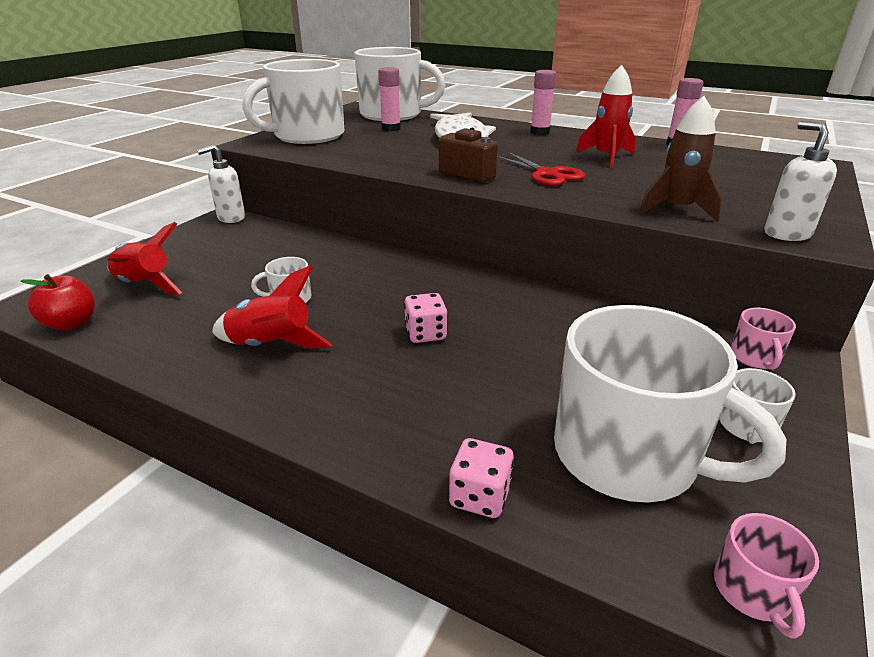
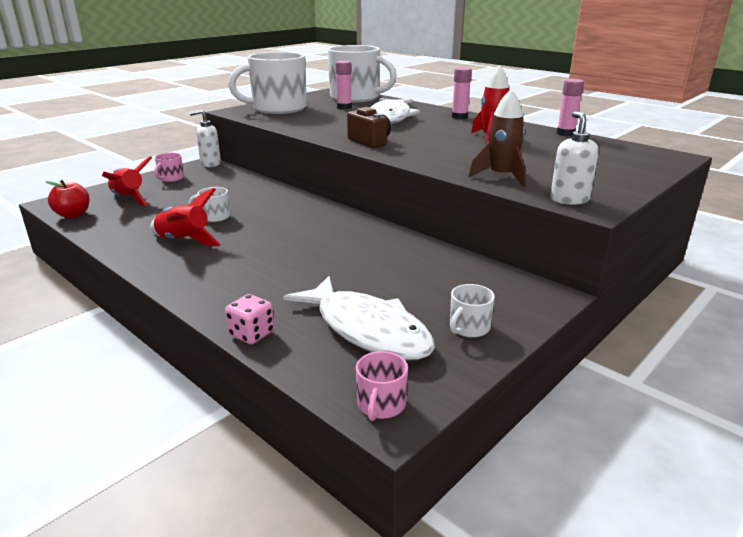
camera: 15 degrees right, 5 degrees down
pink dice [404,293,447,343] -> none
red scissors [497,151,585,186] -> none
white mug [554,305,787,503] -> white fish [283,276,435,360]
pink mug [731,308,796,370] -> pink mug moved to [154,153,184,182]

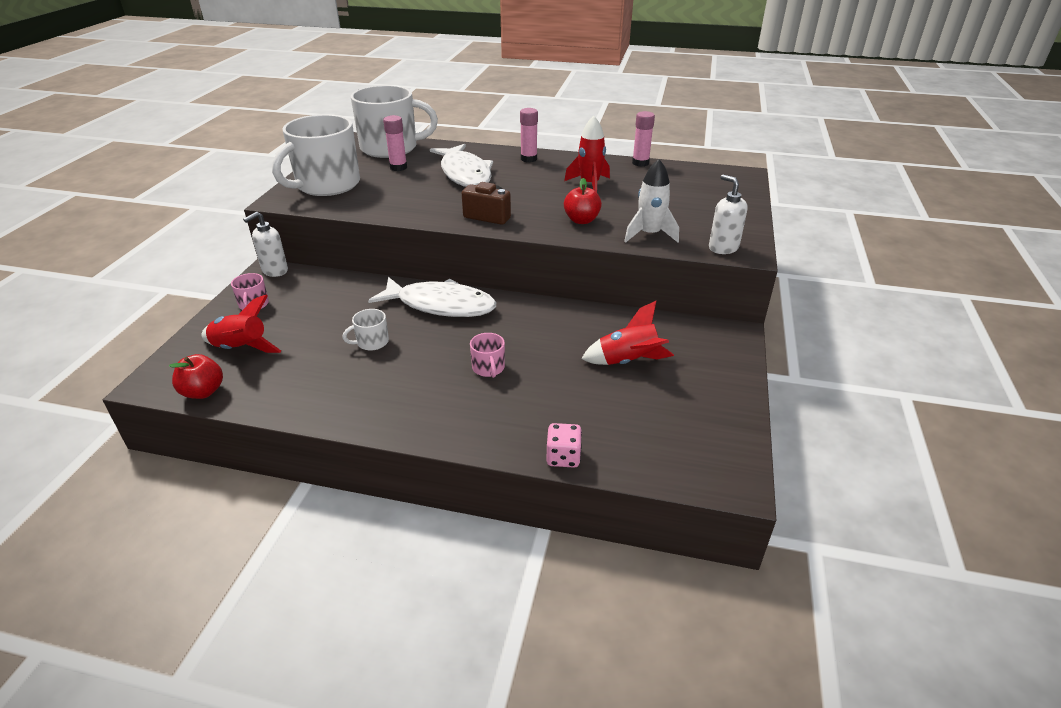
camera: 30 degrees left, 10 degrees up
red rocket [150,188,220,246] -> red rocket moved to [581,301,674,365]
white fish [283,276,435,360] -> white fish moved to [368,277,496,317]
pink mug [356,351,408,421] -> pink mug moved to [470,333,505,378]
white mug [450,284,495,338] -> none
brown rocket [468,89,526,187] -> white rocket [624,159,679,242]
none -> red apple [564,178,602,224]

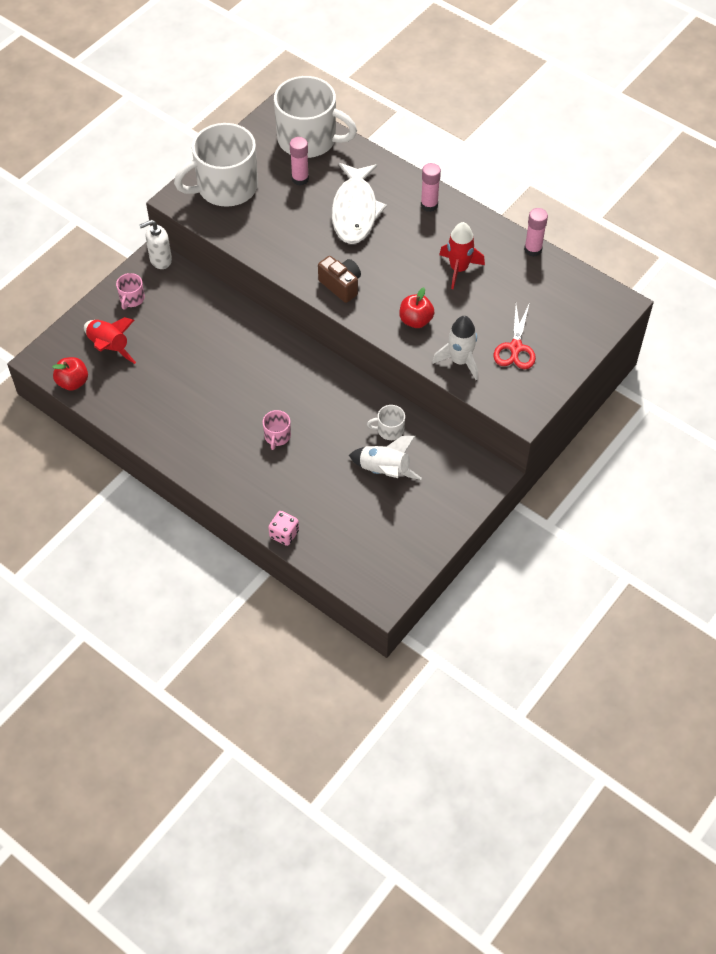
camera: 25 degrees right, 20 degrees up
white mug [342,309,389,351] -> white mug moved to [367,405,405,440]
white fish [368,277,496,317] -> none
red rocket [581,301,674,365] -> white rocket [349,436,422,480]
white soap dispenser [709,174,748,254] -> none
none -> red scissors [493,305,536,369]

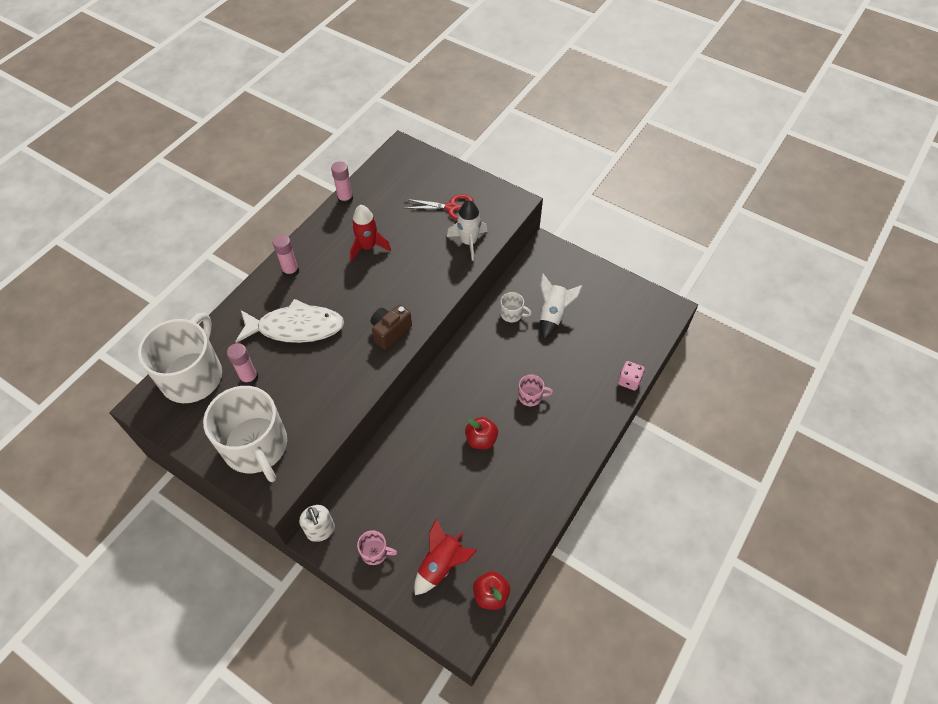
camera: 95 degrees left, 0 degrees up
white mug [367,405,405,440] -> white mug turned 60 degrees counterclockwise [500,292,532,322]
red apple [399,287,434,328] -> red apple moved to [465,417,498,449]

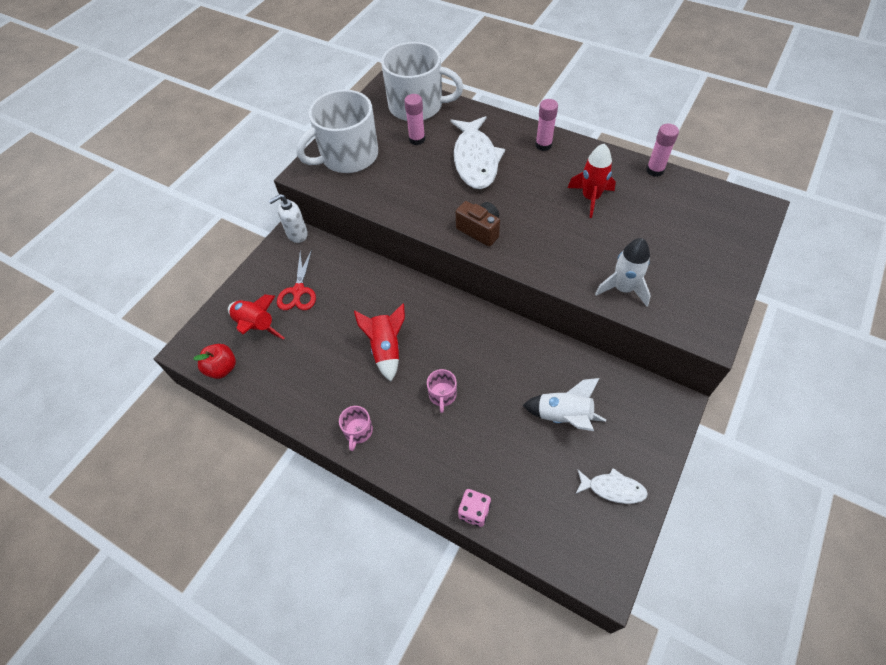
camera: 90 degrees right, 0 degrees up
pink mug [357,530,397,565] -> pink mug moved to [339,406,373,451]
red scissors [404,194,474,220] -> red scissors moved to [277,249,316,310]
red apple [465,417,498,449] -> red rocket [354,304,405,381]
white mug [500,292,532,322] -> none
none -> white fish [576,468,648,504]

